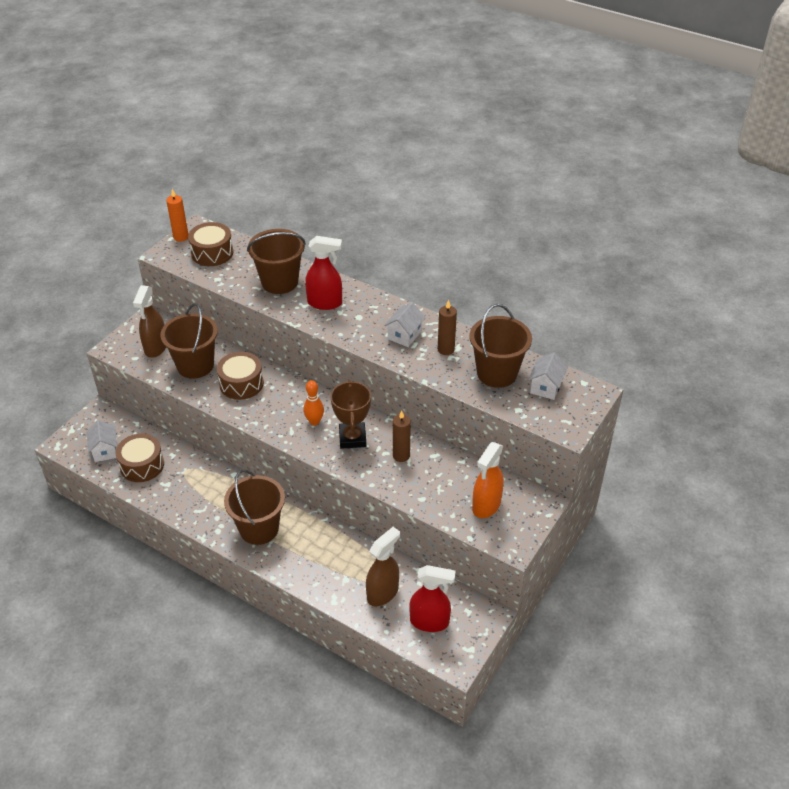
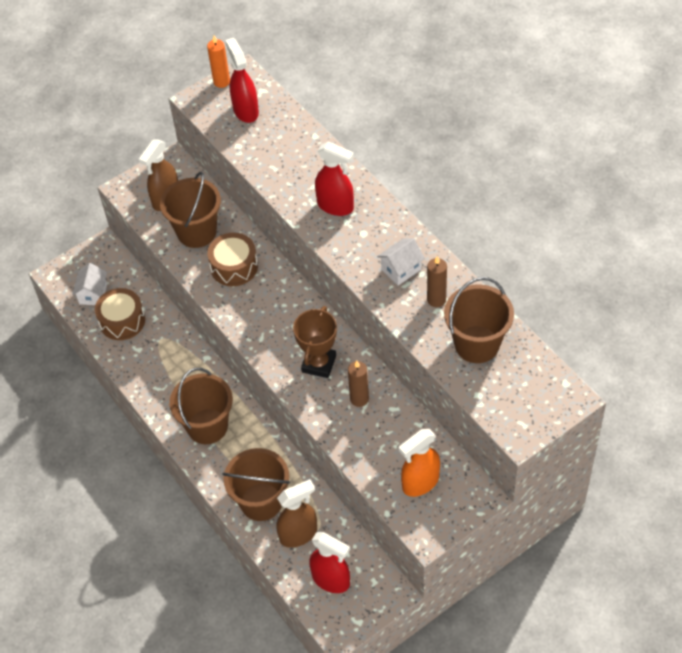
camera: 25 degrees right, 10 degrees up
brown drum [188,222,234,266] -> red spray bottle [225,38,259,123]
brown bucket [247,229,306,294] -> brown bucket moved to [222,448,290,521]
orange bowling pin [303,380,324,426] -> none
white house [528,352,568,400] -> none

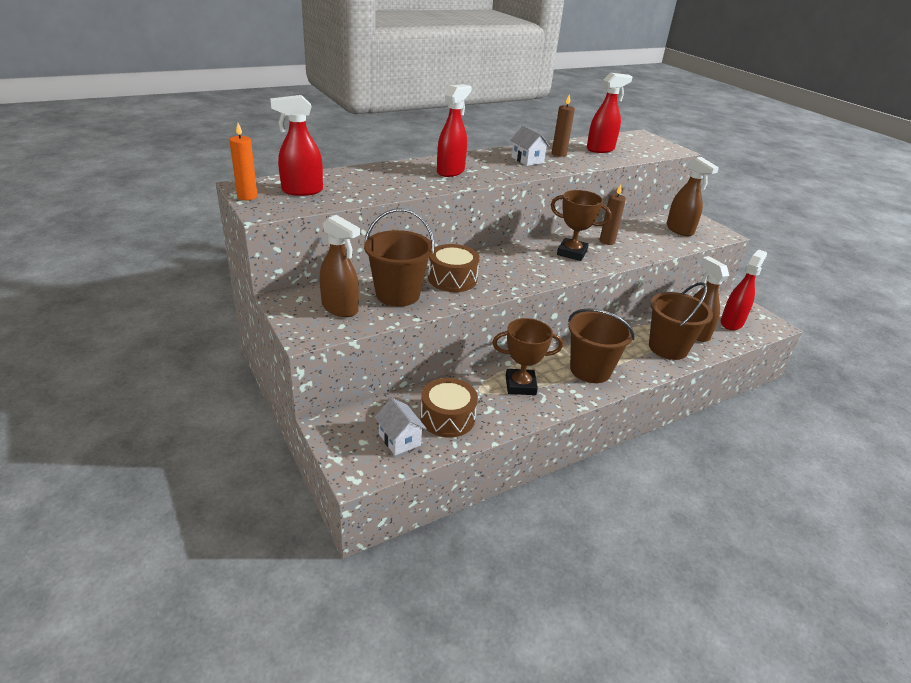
camera: 90 degrees left, 20 degrees down
white house [72,263,107,305] -> white house turned 45 degrees clockwise [374,398,427,456]
orange spray bottle [399,429,440,497] -> brown spray bottle [667,157,719,236]
brown bucket [444,277,514,363] -> red spray bottle [587,73,633,153]
none -> brown trophy [492,318,563,395]

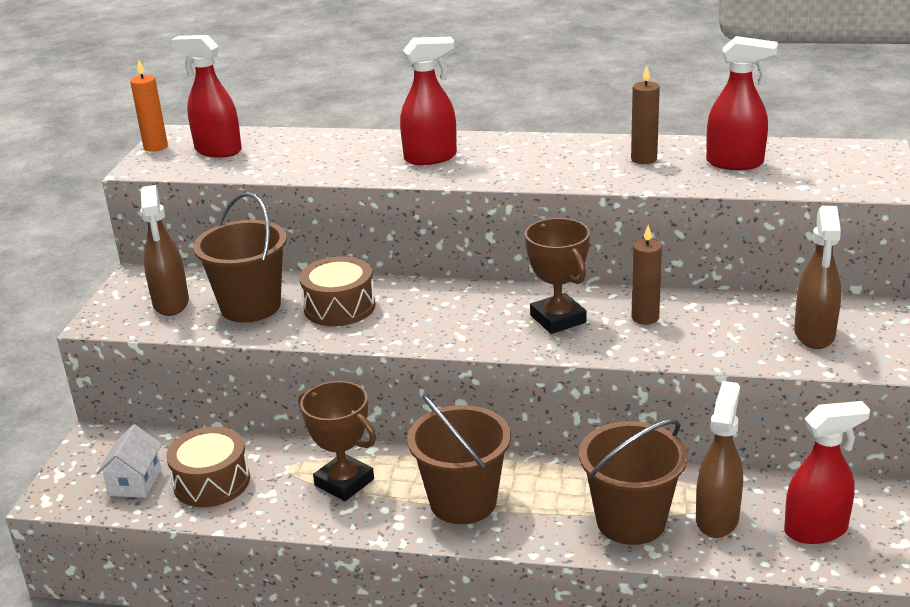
camera: 45 degrees right, 5 degrees down
white house [510,125,550,166] -> none

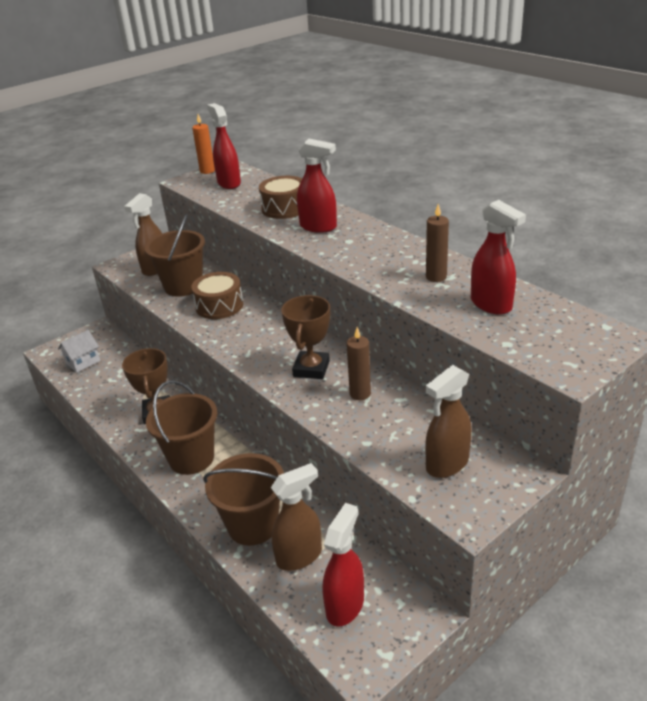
camera: 40 degrees right, 5 degrees up
brown drum [166,427,250,507] -> brown drum moved to [259,176,302,219]
red spray bottle [784,401,870,544] -> red spray bottle turned 90 degrees counterclockwise [322,503,364,627]

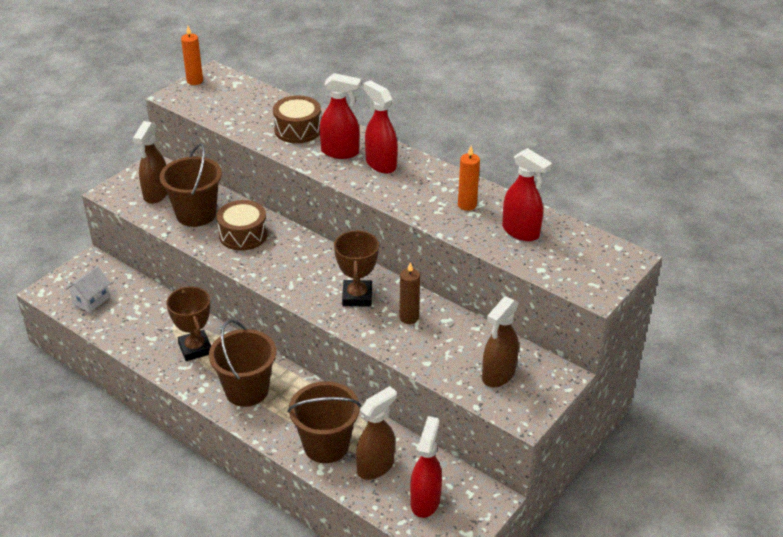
camera: 15 degrees left, 5 degrees up
red spray bottle [207,103,241,189] -> red spray bottle moved to [363,80,398,174]
brown candle [426,204,449,282] -> orange candle [458,146,480,211]

